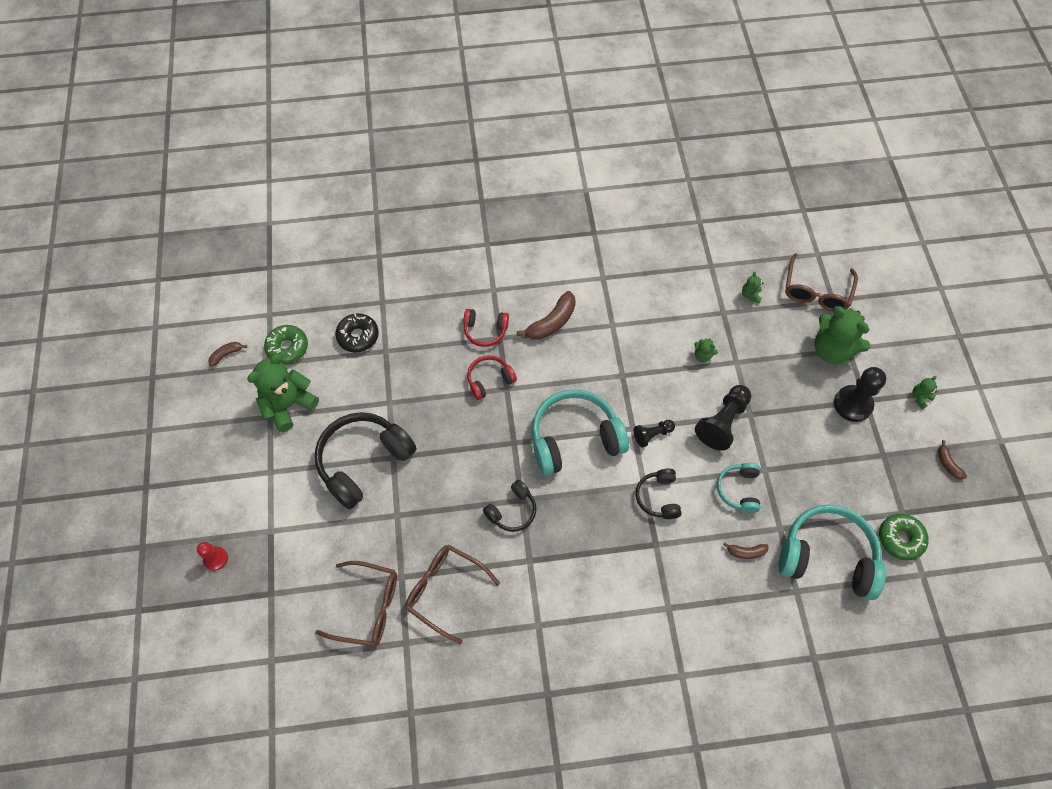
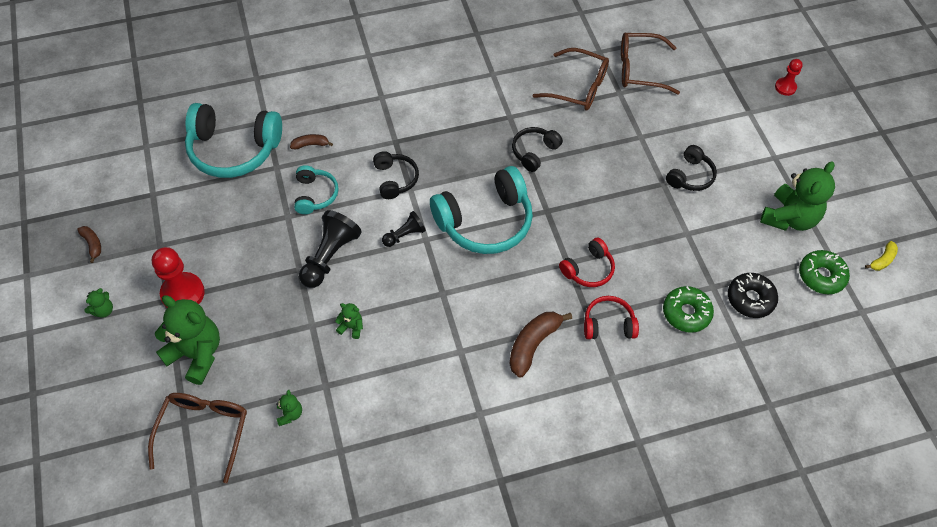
camera: 170 degrees right, 5 degrees down
brown banana [208,342,247,367] -> yellow banana [865,241,898,271]
black headphones [315,412,416,510] -> black headphones [666,145,717,191], size x0.52
black pawn [834,367,886,422] -> red pawn [152,247,205,308]
green donut [879,513,928,560] -> green donut moved to [663,286,714,333]

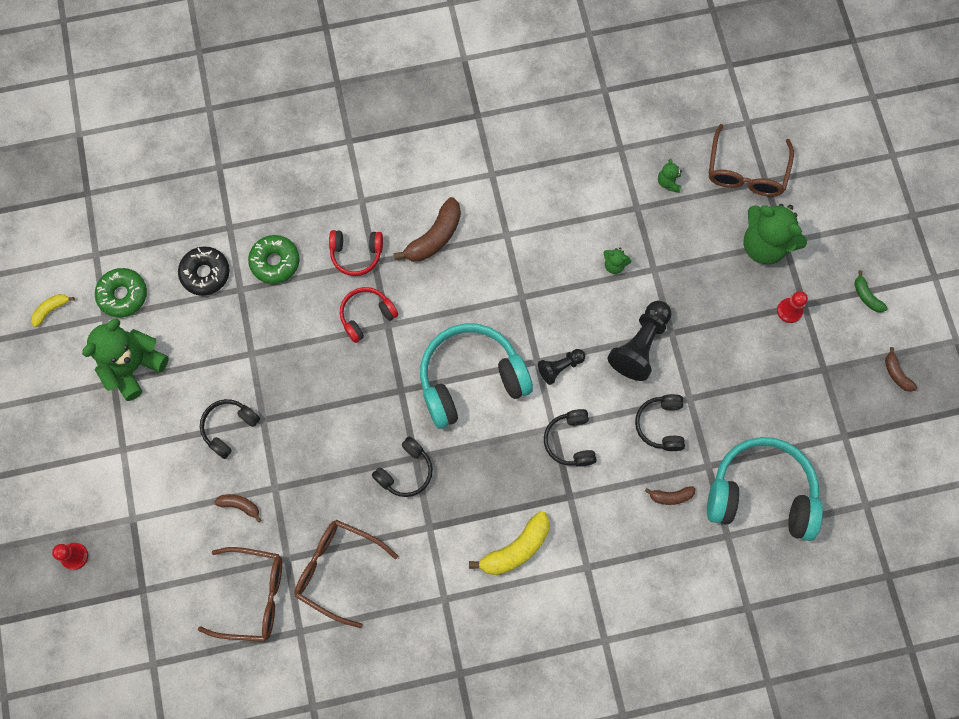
camera: 175 degrees left, 15 degrees up
green teddy bear [85,288,113,318] -> green banana [854,270,888,313]
red pawn [152,247,205,308] -> red pawn [777,291,808,323], size x0.57
turquoise headphones [294,165,339,214] -> black headphones [635,394,685,451]
none -> brown banana [215,494,261,522]
none -> yellow banana [469,511,550,575]

